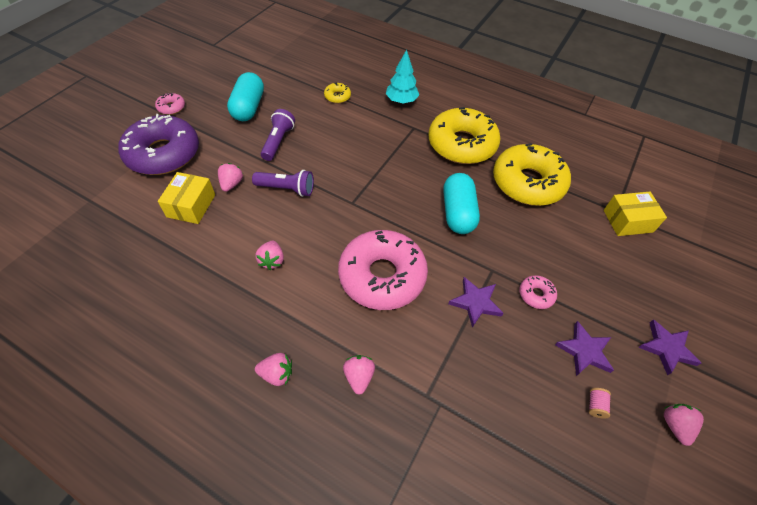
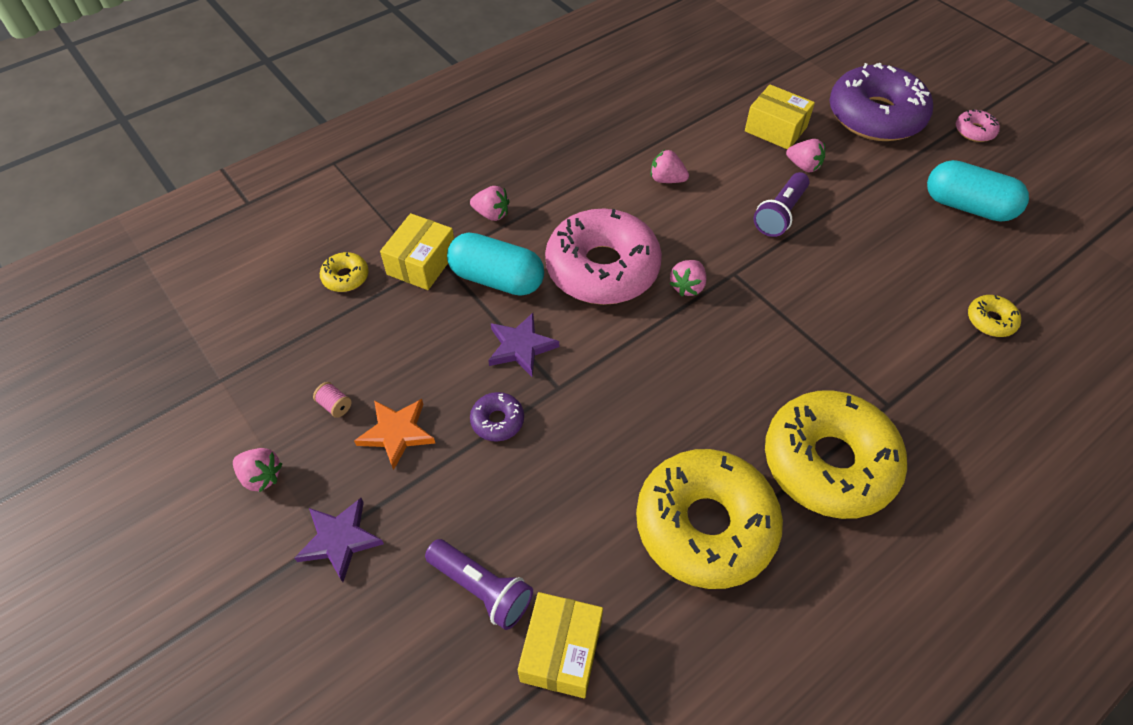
camera: 115 degrees right, 0 degrees up
pink strawberry [255,353,292,386] -> pink strawberry moved to [670,260,707,296]
purple flashlight [261,109,295,161] -> purple flashlight moved to [425,539,533,630]
turquoise tree [386,49,419,104] -> none
turquoise capsule [443,173,480,234] -> turquoise capsule moved to [447,233,544,296]
pink donut [519,275,557,309] -> purple donut [470,392,524,441]
purple star [555,321,614,376] -> orange star [354,399,435,470]
none -> yellow donut [320,252,369,292]
none -> yellow box [380,213,454,290]

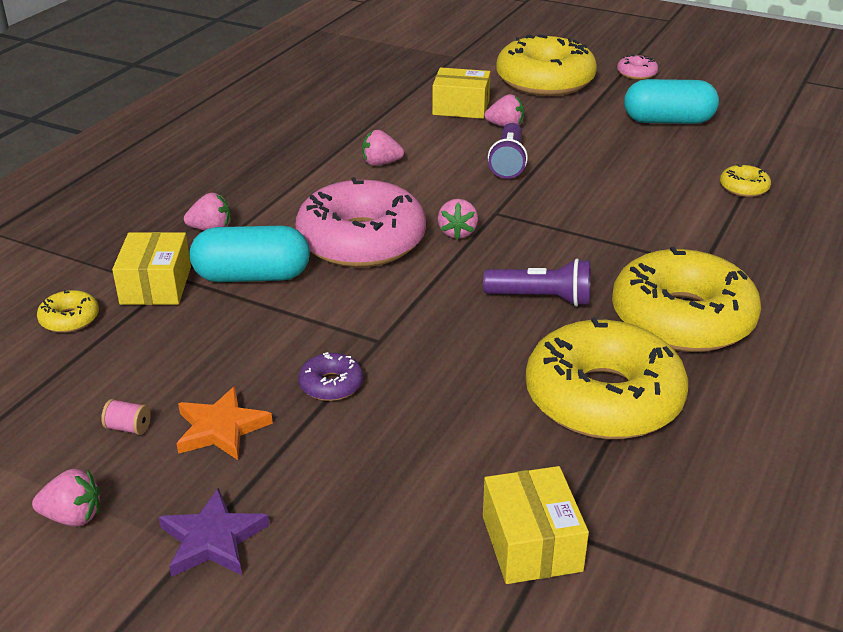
camera: 25 degrees left, 20 degrees down
purple flashlight [425,539,533,630] -> purple flashlight moved to [483,259,591,307]
purple star [488,313,559,377] -> none
purple donut [830,63,933,141] -> yellow donut [496,34,597,96]

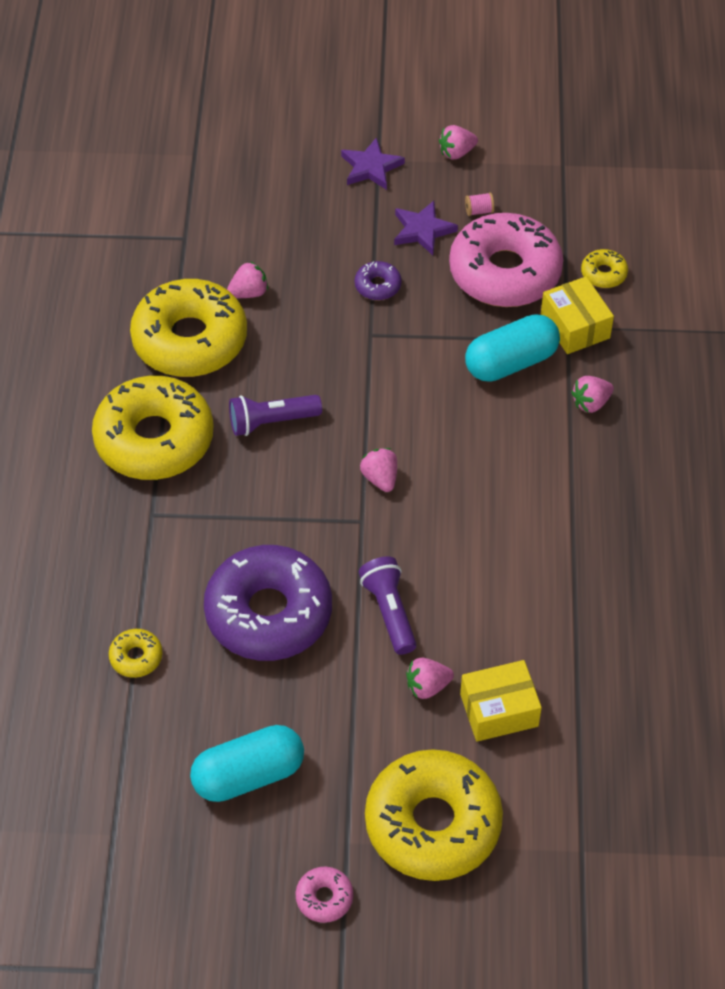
camera: 155 degrees right, 20 degrees up
orange star [176,386,273,460] -> purple star [394,201,458,255]
pink donut [296,177,426,268] -> pink donut moved to [449,213,563,307]
pink strawberry [362,130,404,166] -> pink strawberry moved to [227,261,268,298]
yellow box [483,466,589,584] -> none
none -> purple donut [204,545,332,661]

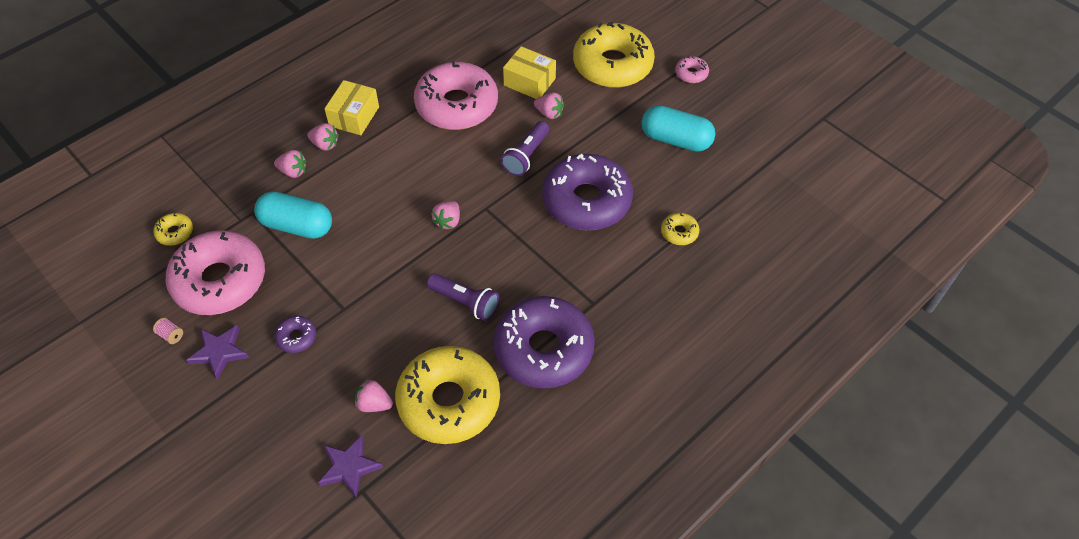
camera: 135 degrees left, 0 degrees up
yellow donut [92,376,214,480] -> purple donut [494,296,595,388]
purple star [341,137,405,190] -> purple star moved to [318,435,383,498]
pink strawberry [439,125,478,160] -> pink strawberry moved to [307,123,339,151]
yellow box [541,276,614,354] -> yellow box moved to [324,80,379,135]
none -> pink donut [414,61,498,130]

